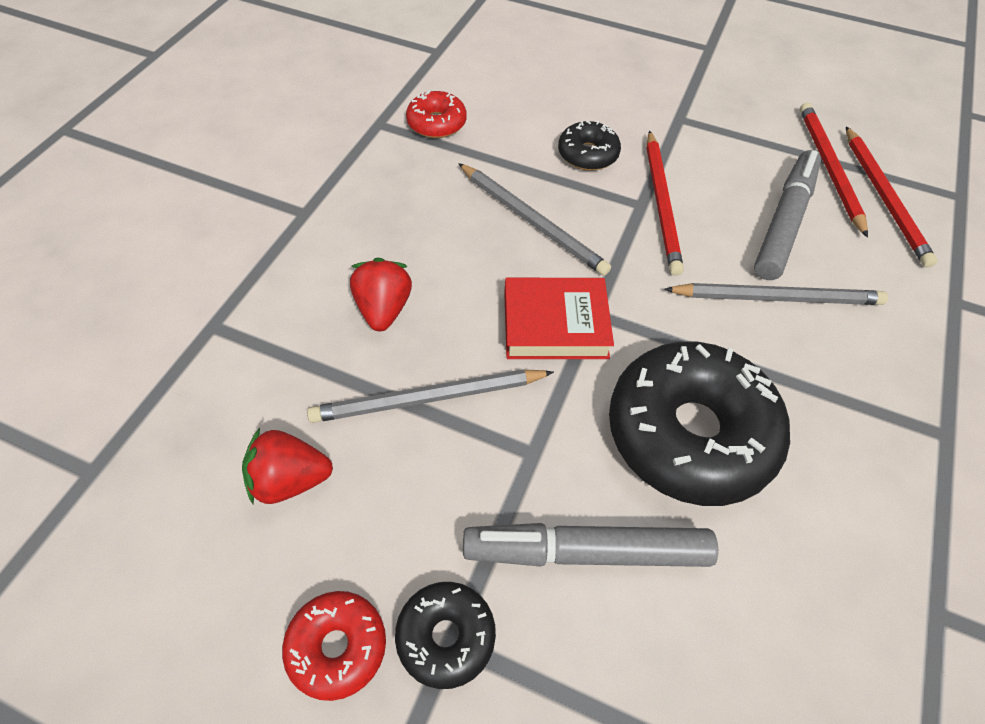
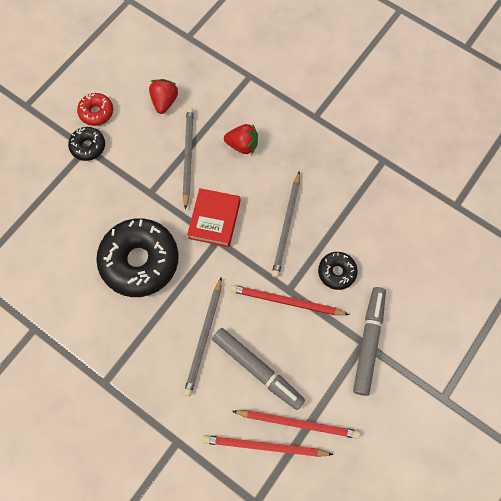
camera: 105 degrees right, 15 degrees up
red donut [406,90,466,138] -> none
grey pencil [458,163,611,276] -> grey pencil turned 45 degrees counterclockwise [272,171,300,278]
grey marker [463,523,718,567] -> grey marker moved to [353,287,386,396]

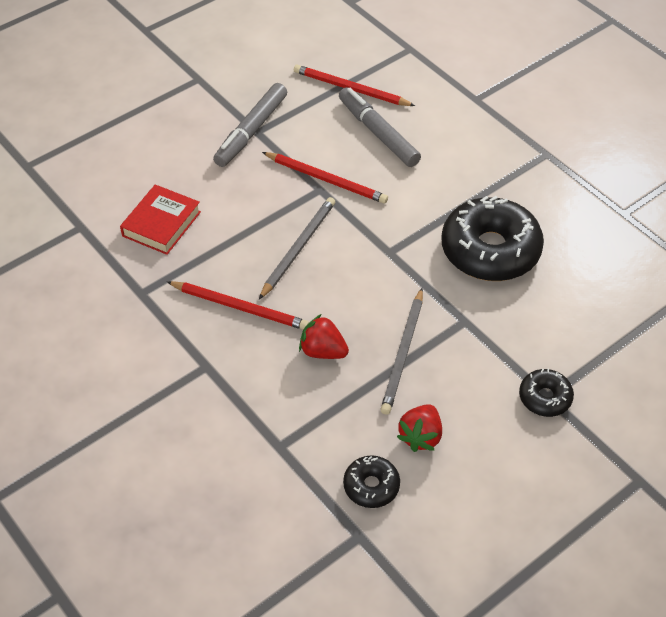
camera: 165 degrees left, 20 degrees down
red donut [77,93,113,126] -> none
grey pencil [184,277,222,396] -> none
red book [187,188,240,247] -> red book moved to [120,184,201,255]
red pencil [203,435,334,457] -> red pencil moved to [167,281,309,330]
black donut [318,252,358,290] -> black donut moved to [343,455,400,508]

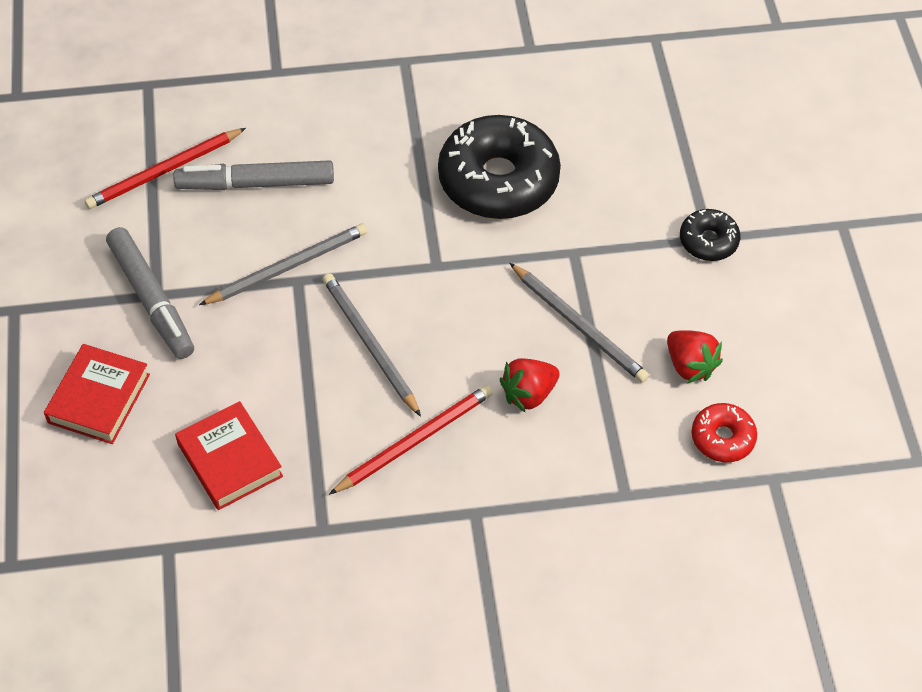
camera: 60 degrees left, 5 degrees up
red pencil [262,152,388,204] -> grey pencil [199,224,368,305]
black donut [343,455,400,508] -> red donut [691,403,757,462]
none -> red book [44,344,150,444]

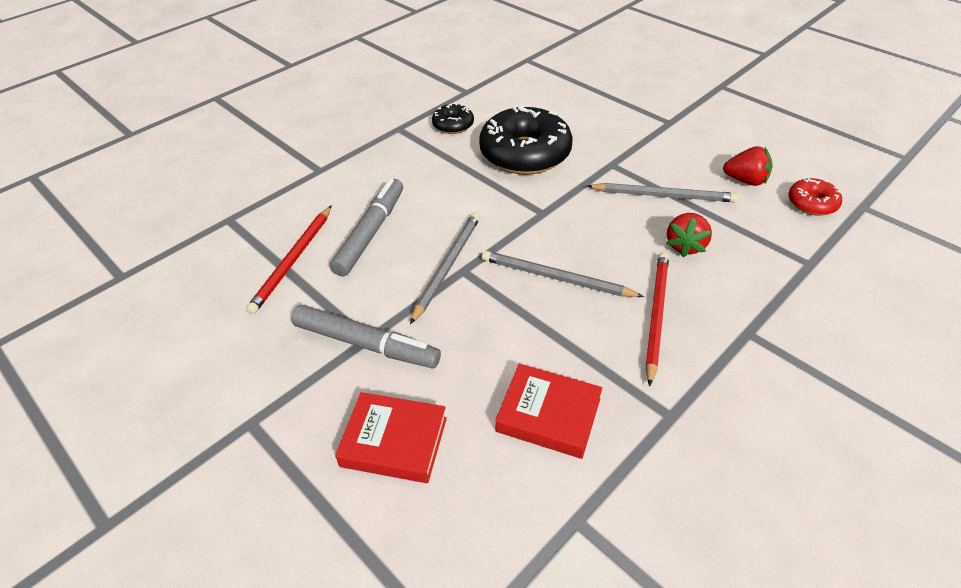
camera: 35 degrees left, 10 degrees down
red book [44,344,150,444] -> red book turned 60 degrees counterclockwise [335,392,447,483]
grey marker [173,160,334,190] -> grey marker turned 150 degrees clockwise [330,179,403,276]
black donut [680,209,740,261] -> black donut moved to [432,103,474,134]

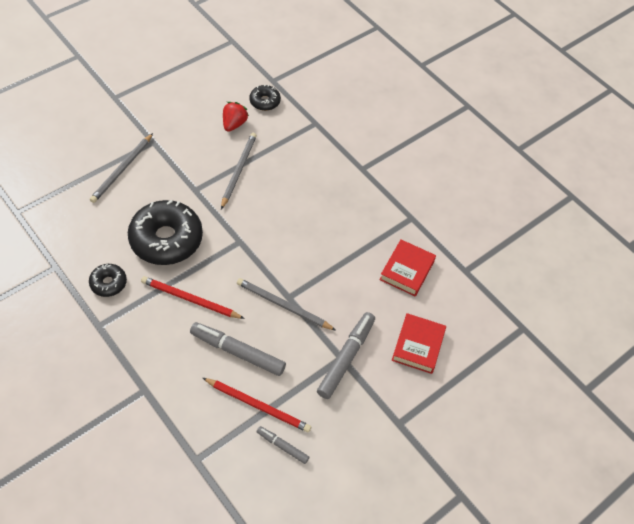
camera: 90 degrees left, 10 degrees up
grey pencil [482,251,644,297] -> grey pencil moved to [90,133,153,203]
red pencil [645,252,669,387] -> red pencil moved to [141,276,245,319]
red strawberry [666,213,712,257] -> none
red donut [788,178,842,216] -> black donut [249,84,281,111]
none -> grey marker [257,426,309,464]

